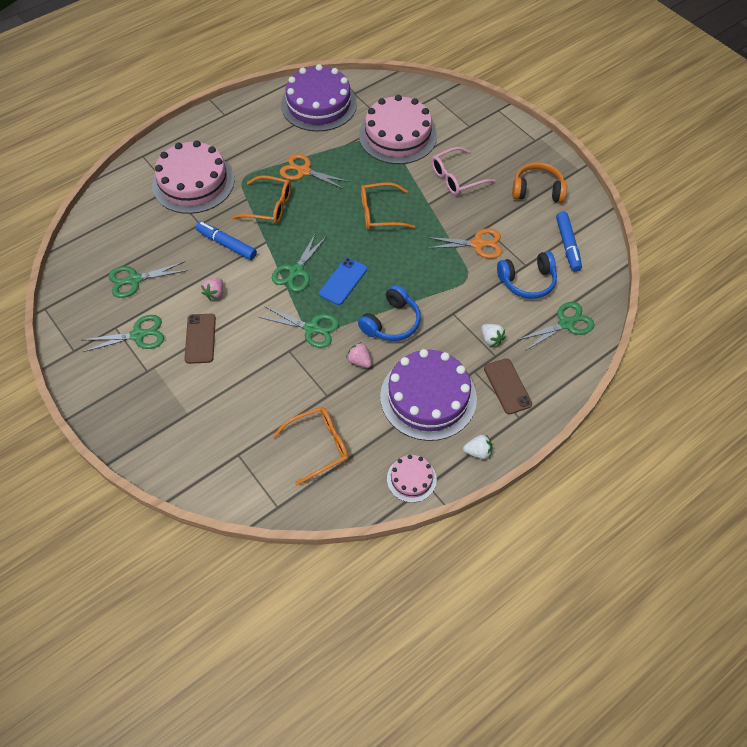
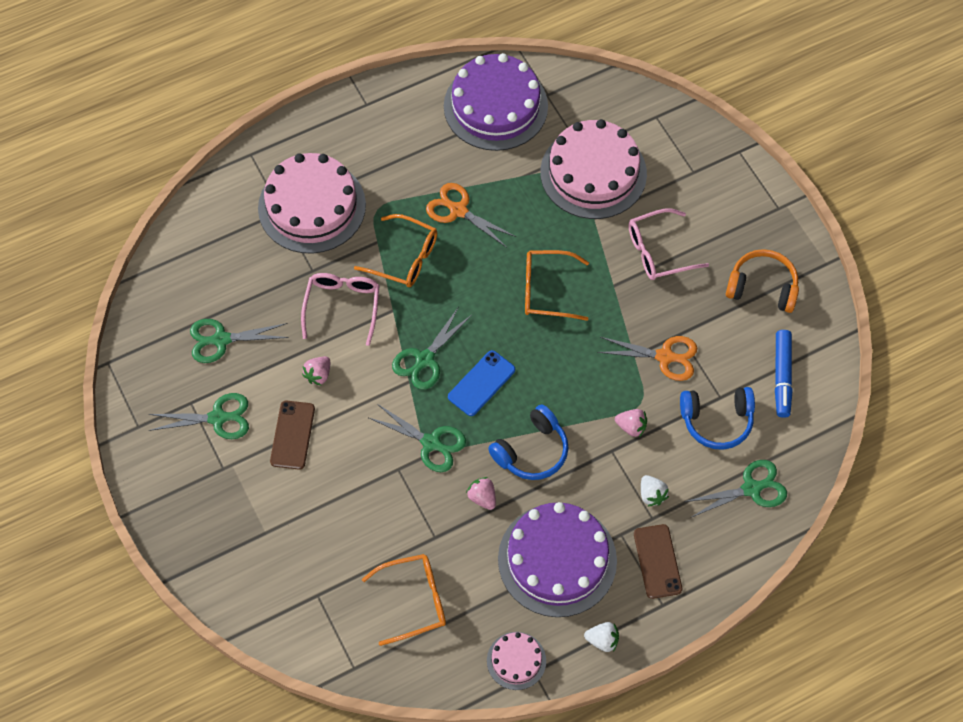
camera: 10 degrees right, 5 degrees up
blue marker [196,221,257,260] -> pink glasses [301,273,380,346]
none -> pink strawberry [615,409,647,437]

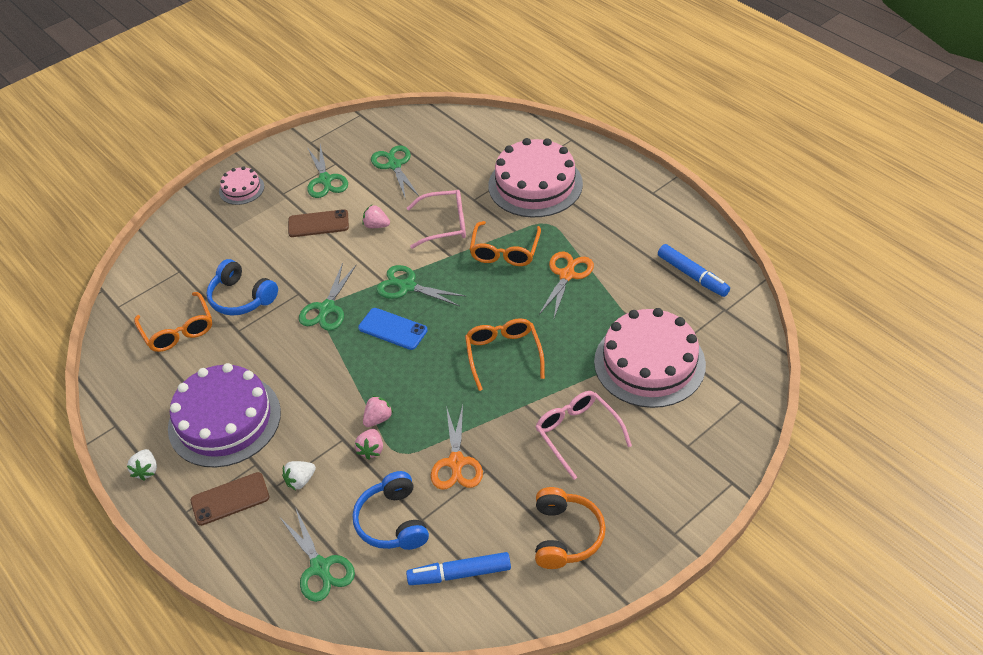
camera: 80 degrees right, 15 degrees down
purple cake [444,53,548,151] -> blue marker [658,244,730,297]
pink strawberry [466,477,496,510] -> pink strawberry moved to [363,396,393,427]
pink cake [487,632,546,690] -> pink cake moved to [219,166,264,205]
blue headphones [488,404,569,480] -> blue headphones moved to [206,259,278,315]

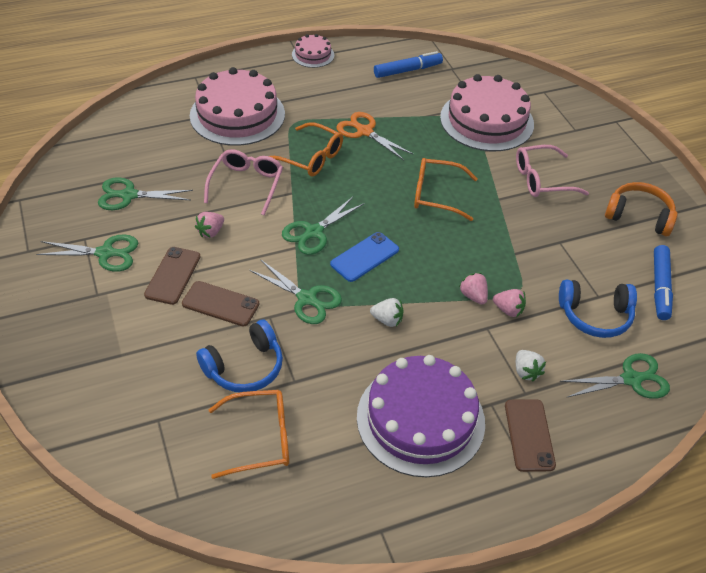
camera: 75 degrees left, 0 degrees up
white strawberry [127,449,157,481] -> white strawberry moved to [370,298,403,327]
pink cake [219,166,264,205] -> pink cake moved to [292,34,334,68]
orange scissors [431,405,483,490] -> none
none -> brown phone [182,281,259,326]

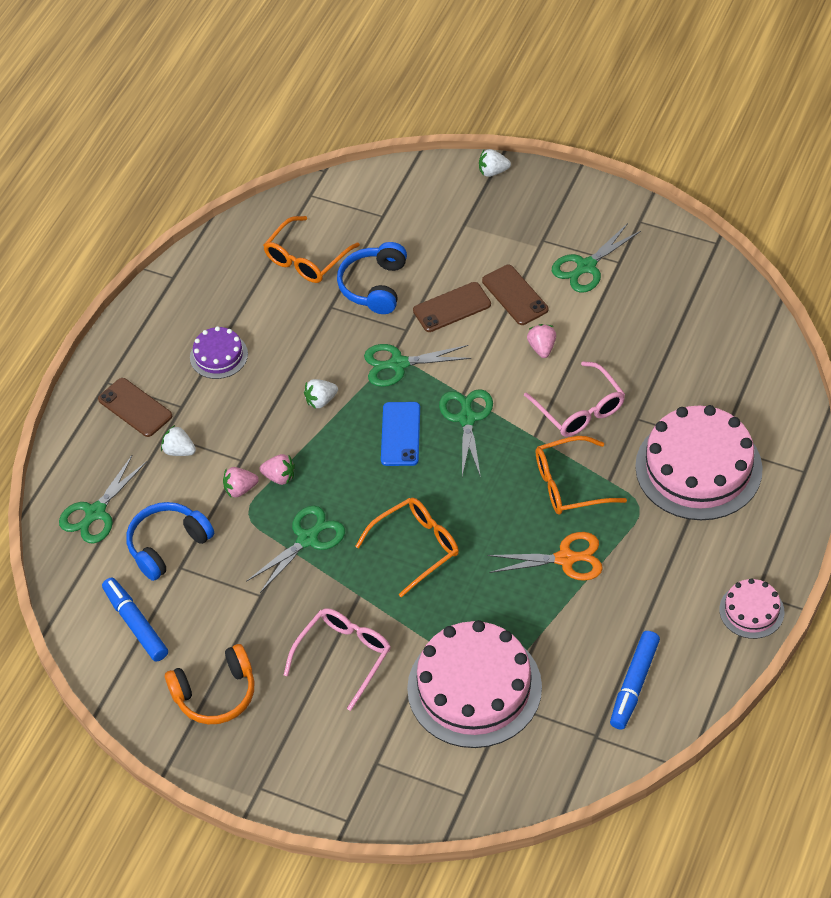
camera: 140 degrees right, 5 degrees up
green scissors [98,177,193,210] -> green scissors moved to [246,506,345,593]
purple cake [357,355,485,477] -> purple cake [190,326,248,379], size x0.49
none -> white strawberry [479,149,511,177]

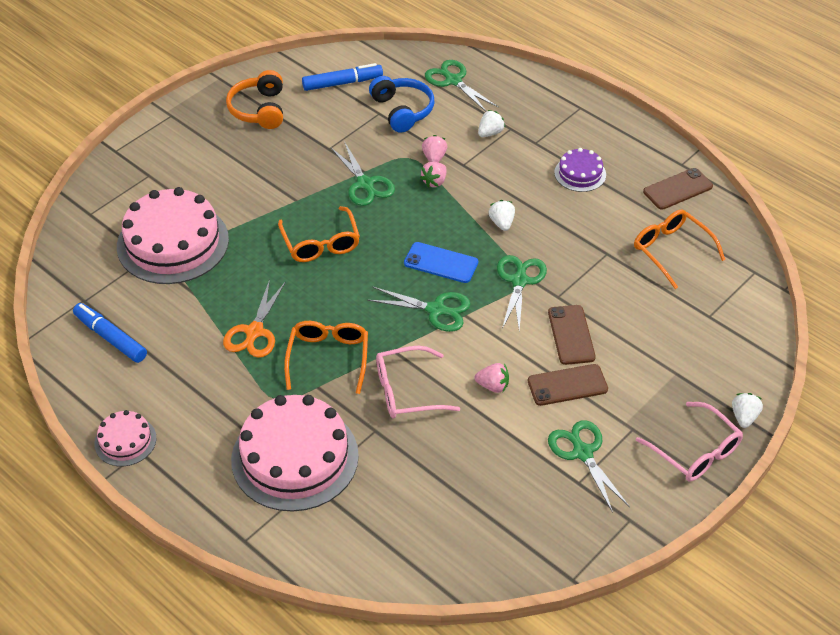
camera: 105 degrees right, 5 degrees down
brown phone [98,378,172,437] -> brown phone moved to [643,168,713,210]
pink glasses [284,608,391,711] -> pink glasses moved to [636,402,743,482]
blue headphones [337,242,407,314] -> none

